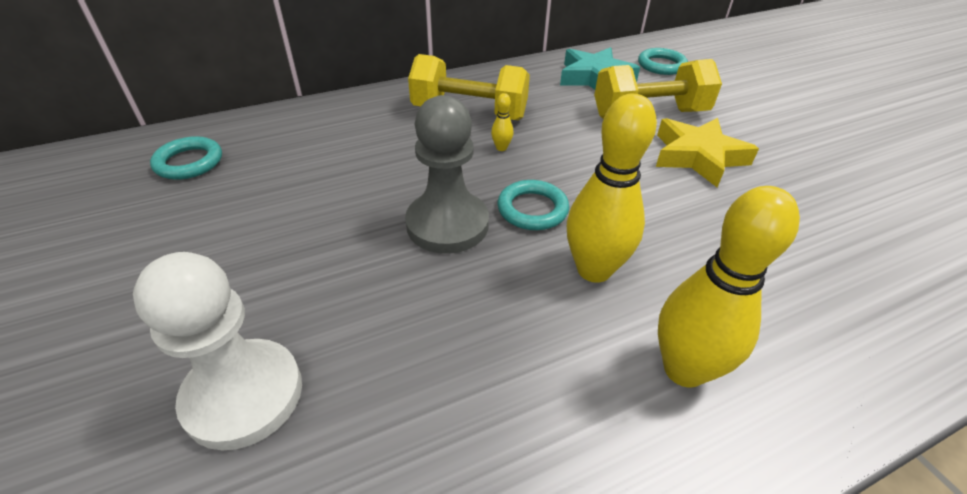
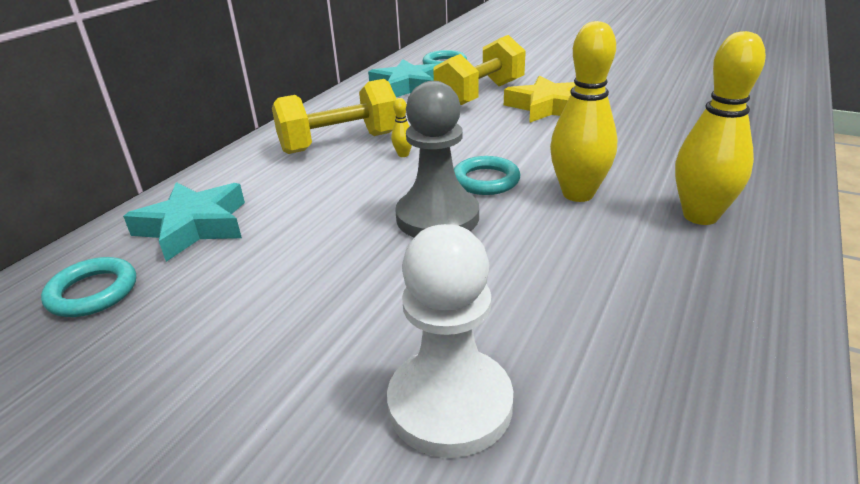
camera: 35 degrees left, 10 degrees down
none -> turquoise star [123,182,245,262]

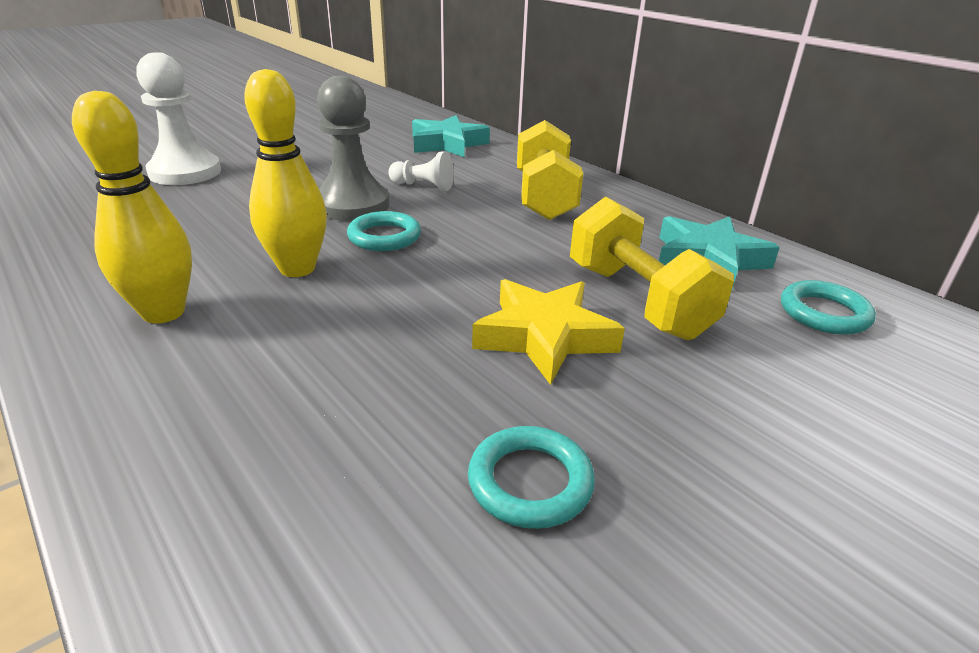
camera: 110 degrees right, 0 degrees up
turquoise ring [41,257,136,317] -> turquoise ring moved to [468,426,595,529]
yellow bowling pin [391,98,412,157] -> none
none -> white pawn [388,151,454,191]

